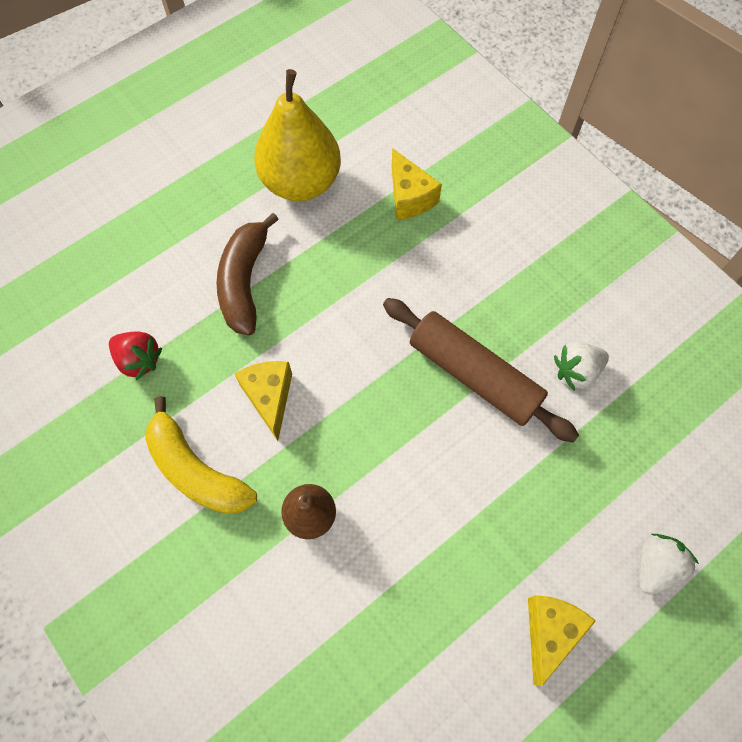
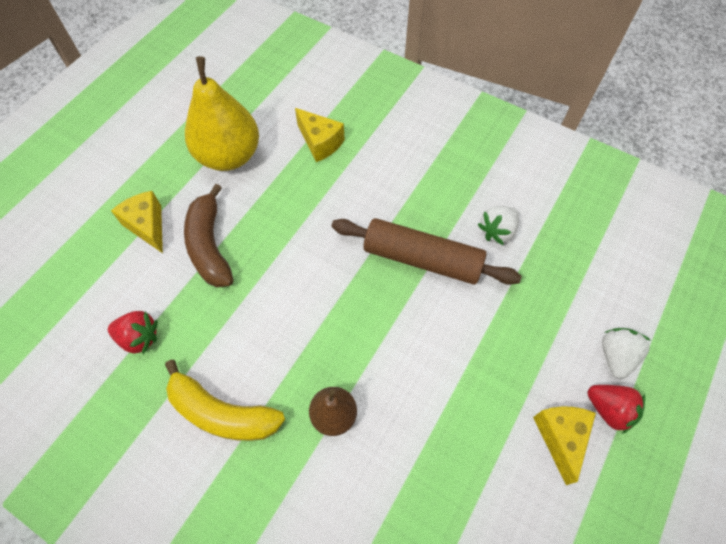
camera: 20 degrees left, 5 degrees down
yellow cheese [234,361,292,441] -> yellow cheese moved to [111,191,163,253]
none -> red strawberry [587,385,645,434]

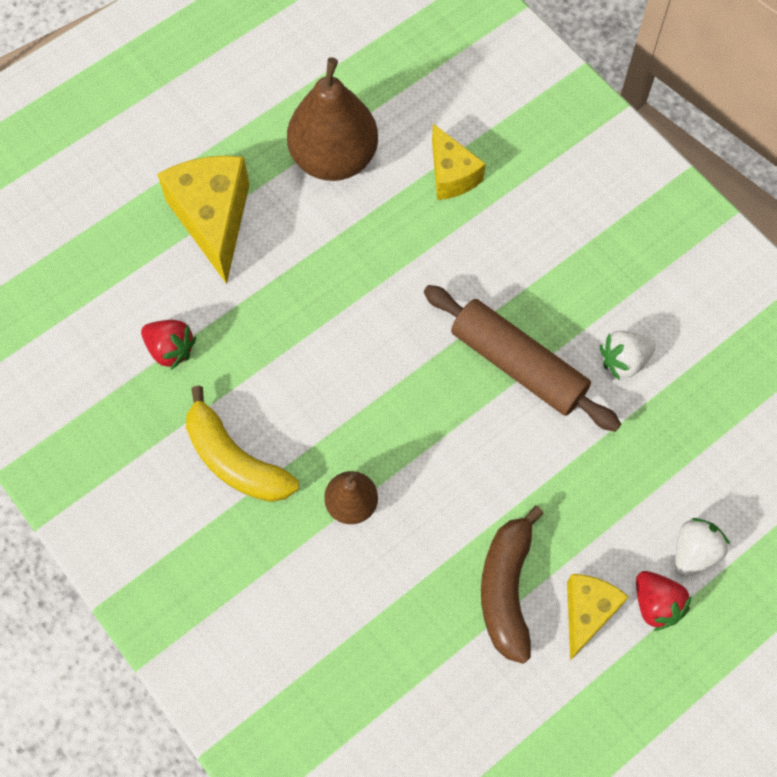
camera: 20 degrees right, 5 degrees up
yellow cheese [111,191,163,253] -> yellow cheese [157,155,249,284], size x1.63
brown banana [184,184,233,287] -> brown banana moved to [481,506,544,664]
yellow pear [185,56,259,171] -> brown pear [287,57,378,181]

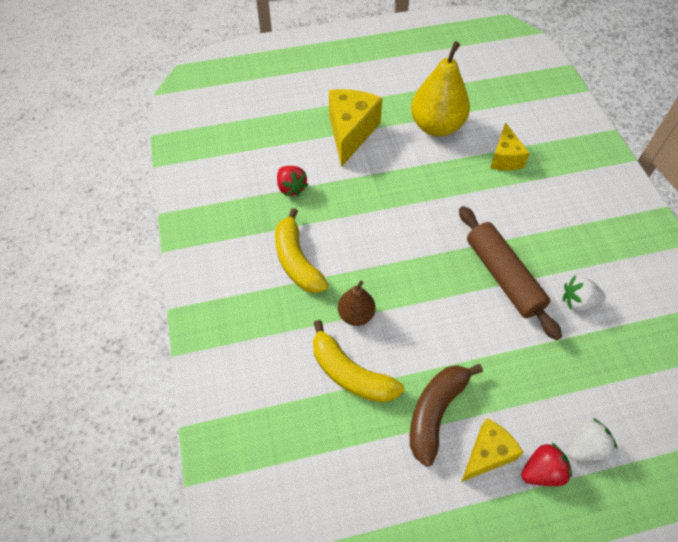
camera: 25 degrees right, 10 degrees down
brown pear [287,57,378,181] -> yellow pear [411,41,470,136]
red strawberry [636,571,692,631] -> red strawberry turned 105 degrees counterclockwise [521,443,572,486]
none -> yellow banana [313,320,404,403]

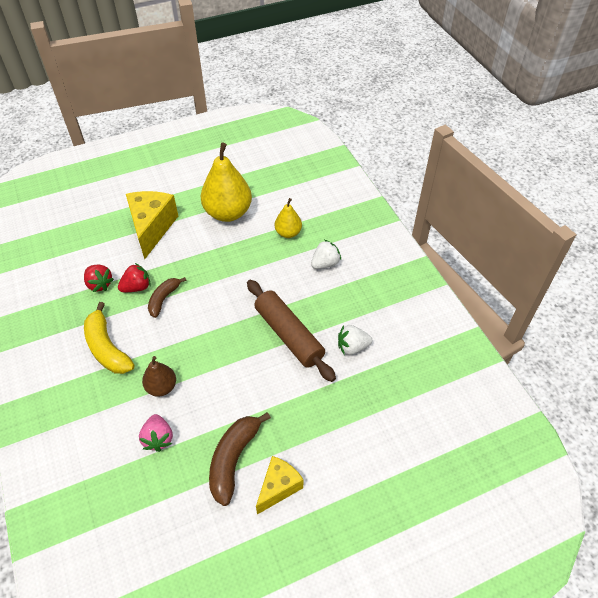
camera: 10 degrees left, 5 degrees down
yellow banana [313,320,404,403] -> pink strawberry [139,414,173,452]
yellow cheese [490,122,530,170] -> yellow pear [275,198,302,238]
red strawberry [521,443,572,486] -> red strawberry moved to [118,263,151,292]
white strawberry [567,418,617,461] -> white strawberry moved to [311,240,341,269]
none -> brown banana [148,277,186,318]

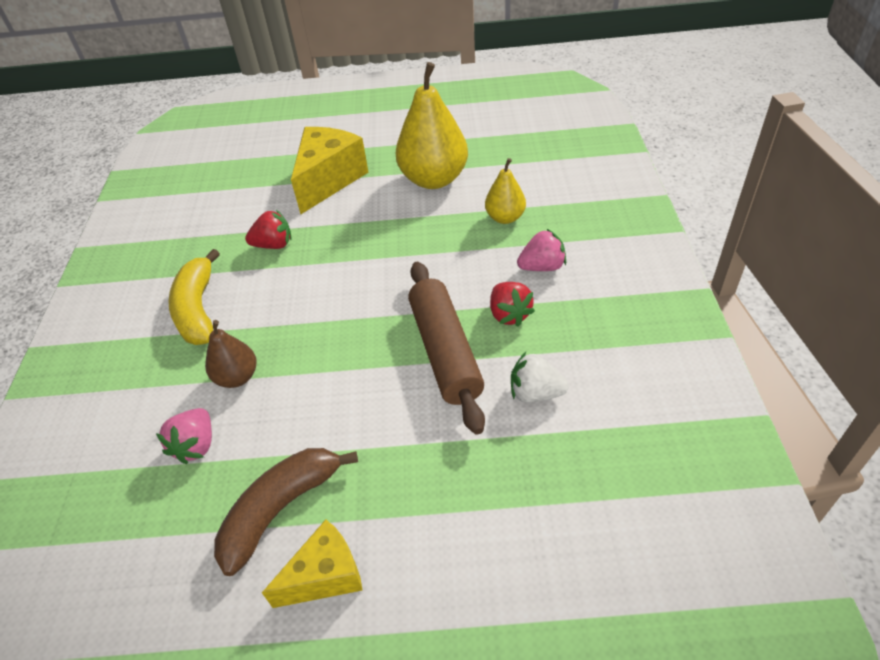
camera: 25 degrees right, 5 degrees down
red strawberry [84,265,114,292] -> red strawberry moved to [490,282,535,327]
brown banana [148,277,186,318] -> none
white strawberry [311,240,341,269] -> pink strawberry [517,229,566,271]

